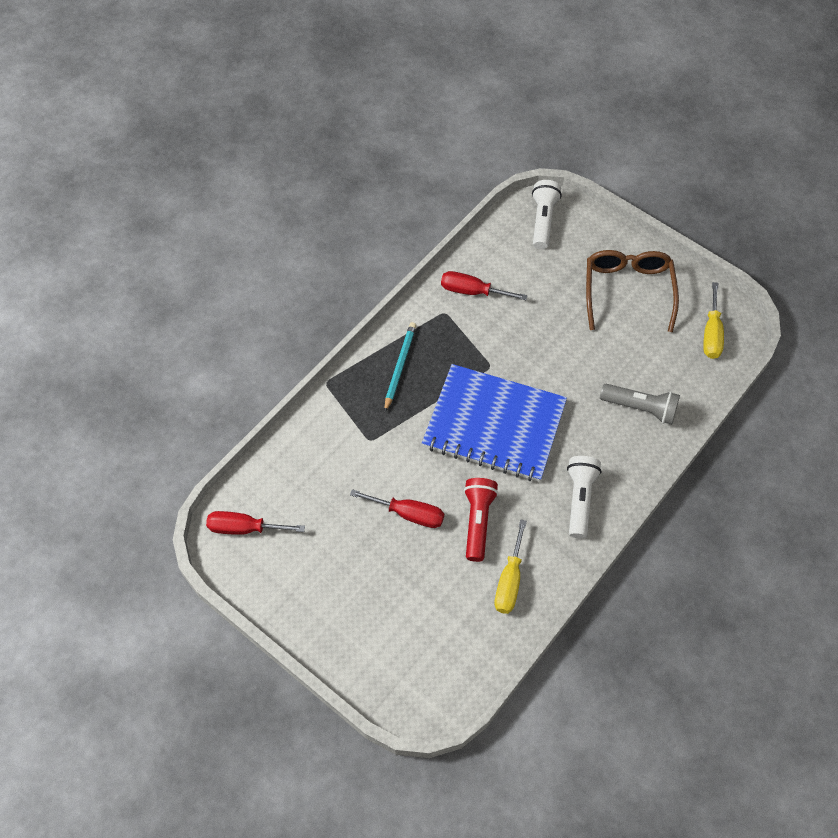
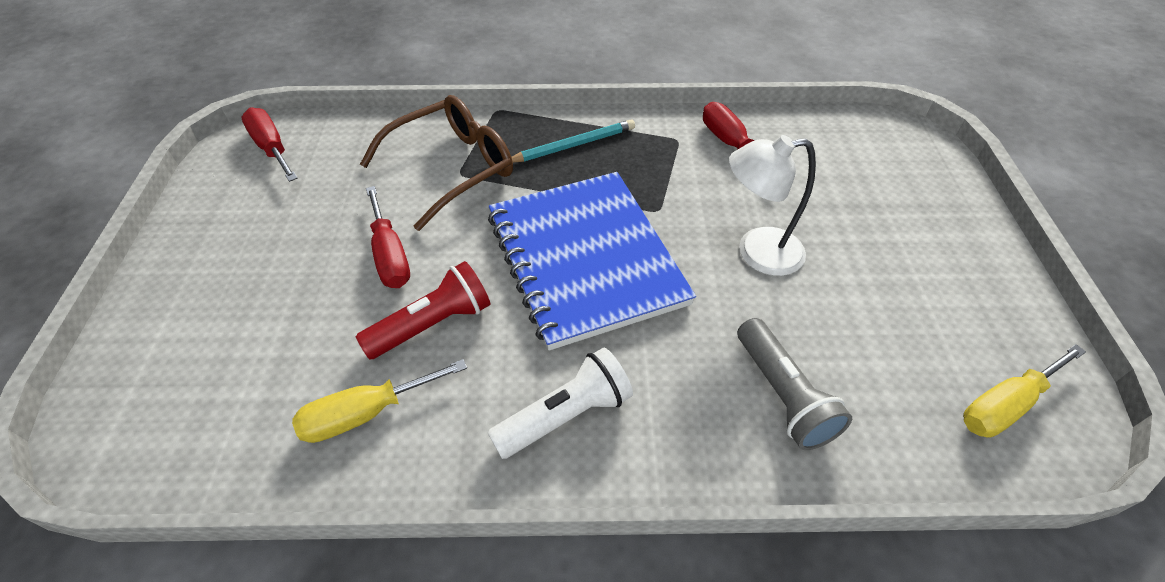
camera: 50 degrees right, 10 degrees down
white flashlight [532,180,562,249] -> none
brown glasses [586,250,679,332] -> brown glasses moved to [360,95,513,231]
none -> white lamp [729,135,816,276]

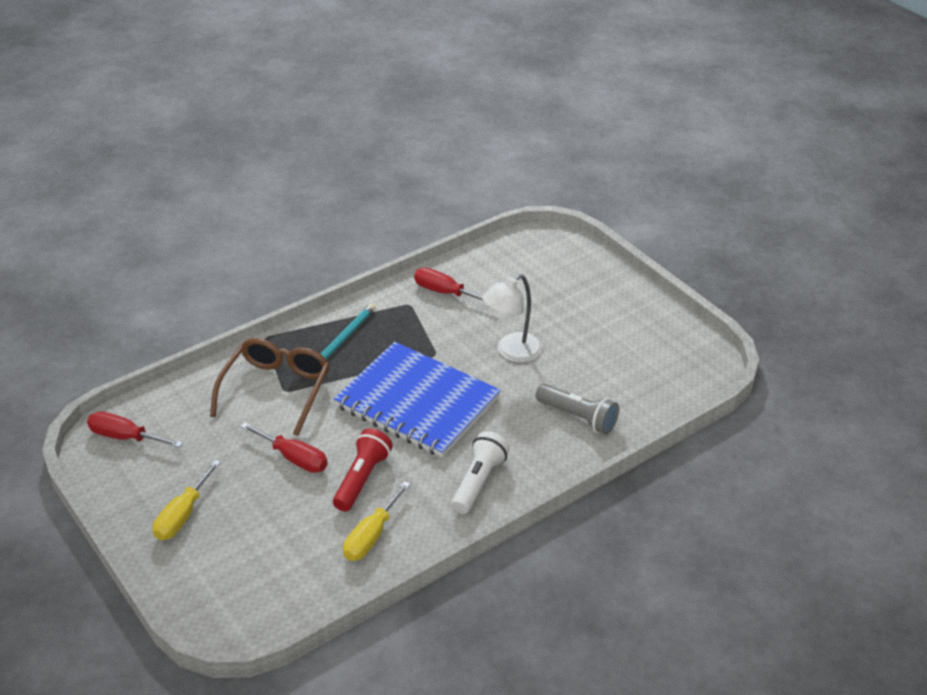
camera: 35 degrees left, 10 degrees down
yellow screwdriver [963,344,1086,438] -> yellow screwdriver moved to [153,460,221,540]

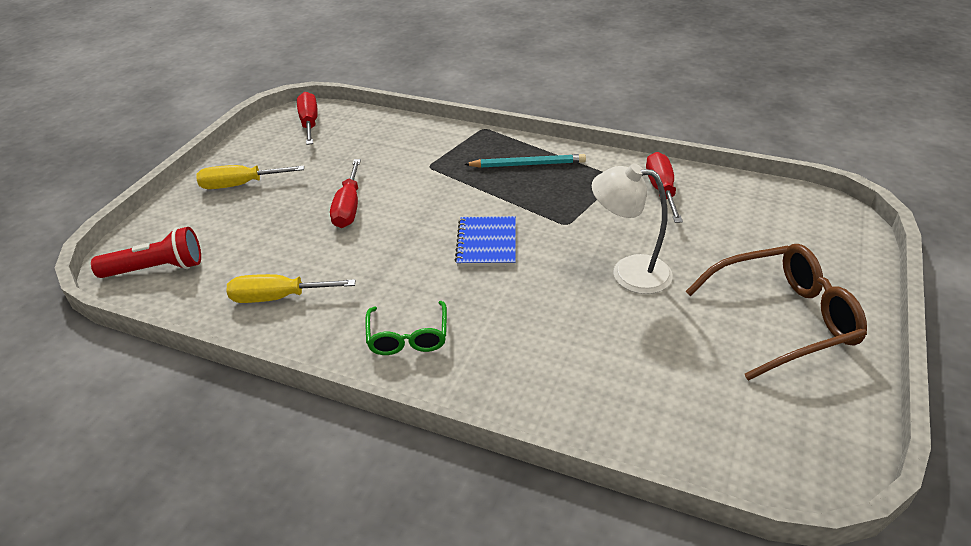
camera: 60 degrees right, 0 degrees up
brown glasses [210,338,330,436] -> brown glasses moved to [685,244,867,380]
red flashlight [333,428,393,512] -> red flashlight moved to [91,227,201,278]
blue notebook [334,342,501,457] -> blue notebook [455,216,516,266], size x0.47
white flashlight [451,431,509,514] -> green glasses [365,301,447,355]
grey flashlight [536,384,619,434] -> none

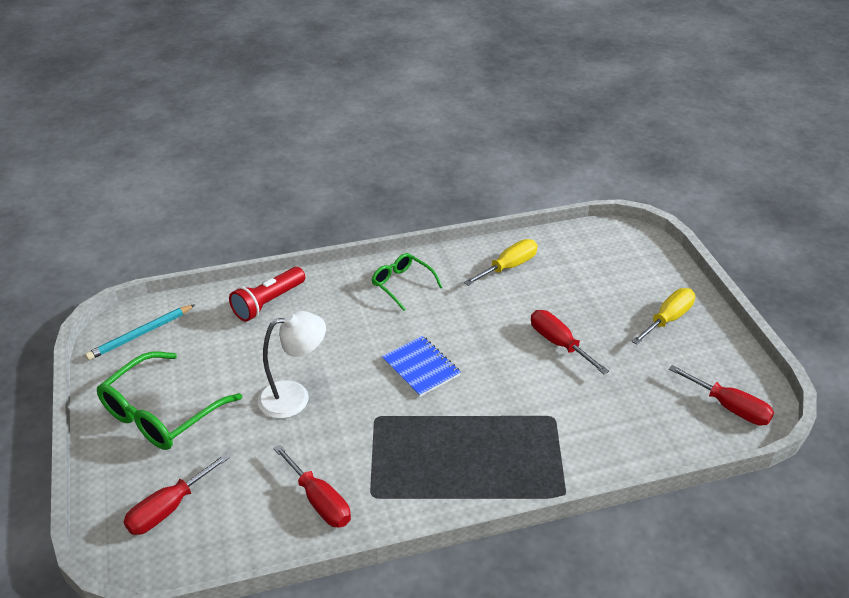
camera: 140 degrees right, 0 degrees up
red flashlight [91,227,201,278] -> red flashlight moved to [229,267,305,322]
turquoise pencil [464,154,586,168] -> turquoise pencil moved to [85,304,195,361]
brown glasses [685,244,867,380] -> green glasses [97,352,242,450]
none -> red screwdriver [123,453,230,535]

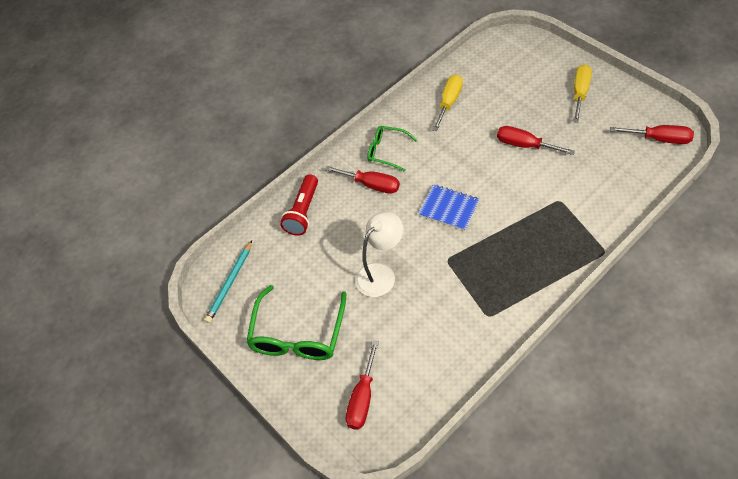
camera: 20 degrees left, 15 degrees up
red screwdriver [273,445,351,528] -> red screwdriver moved to [325,166,400,194]

